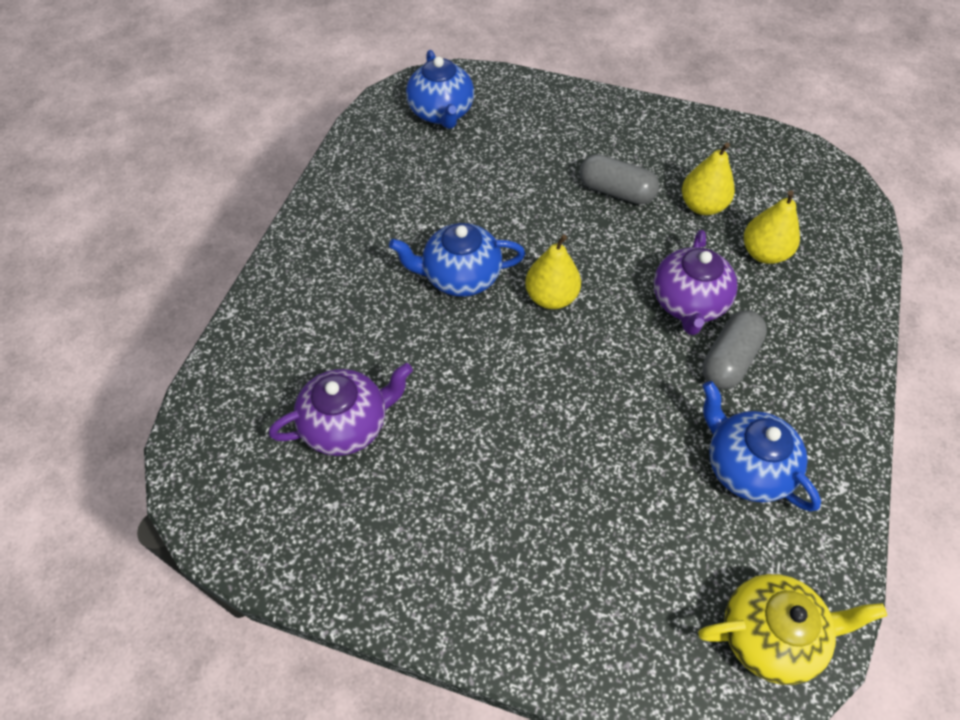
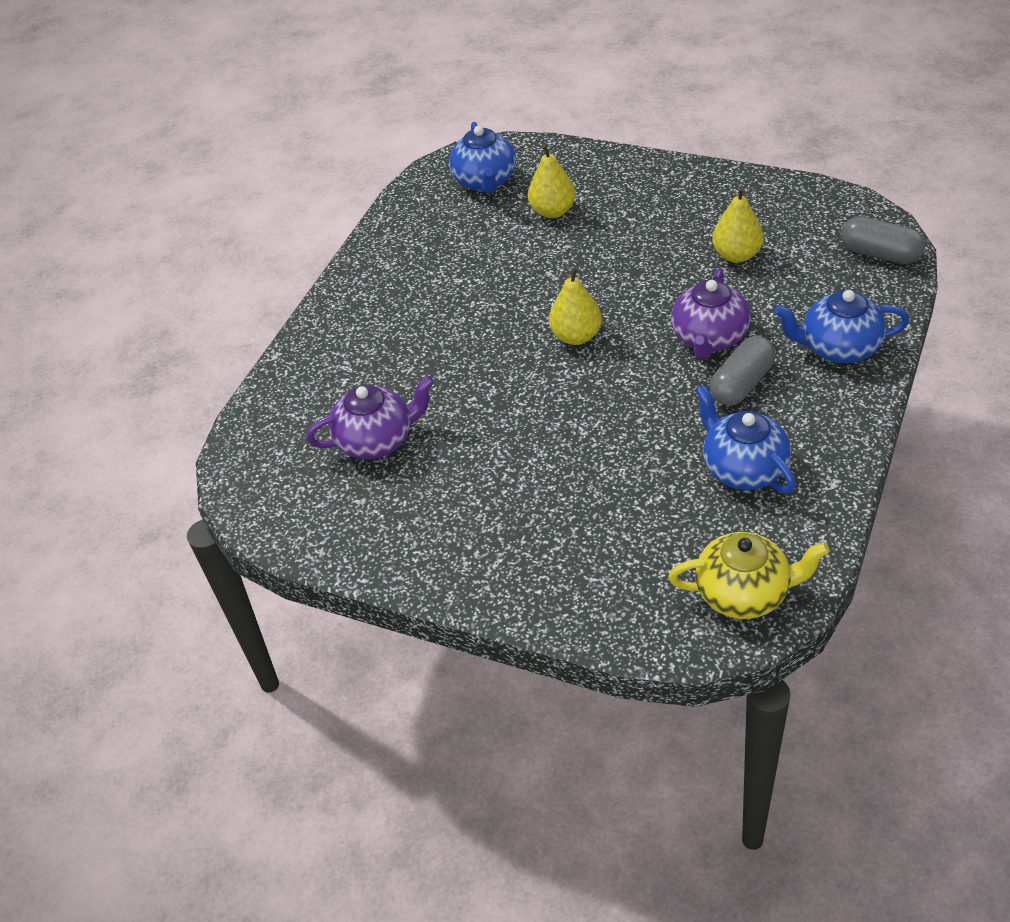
camera: 10 degrees right, 10 degrees down
blue teapot [389,223,525,297] -> blue teapot moved to [774,290,910,363]
grey capsule [580,154,659,204] -> grey capsule moved to [841,216,925,264]
yellow pear [744,190,800,264] -> yellow pear moved to [528,144,576,218]

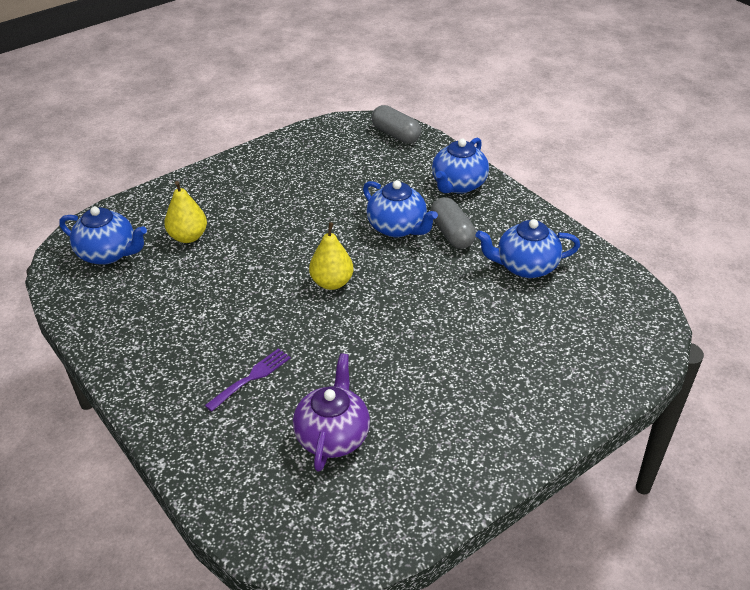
camera: 65 degrees left, 5 degrees down
yellow teapot [668,532,830,619] -> none
purple teapot [671,268,751,359] -> blue teapot [363,180,438,237]
yellow pear [712,187,764,263] -> none
grey capsule [841,216,925,264] -> grey capsule turned 75 degrees clockwise [372,105,421,143]
none -> purple fork [205,348,291,412]

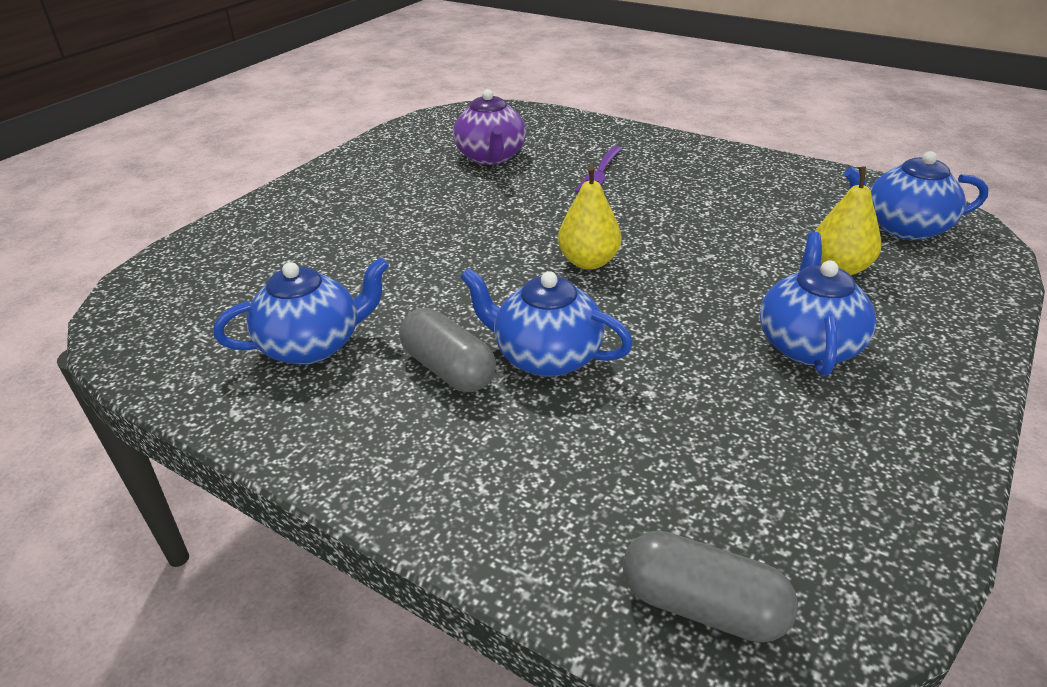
camera: 160 degrees right, 5 degrees down
blue teapot [432,138,489,194] -> blue teapot moved to [760,232,876,376]

